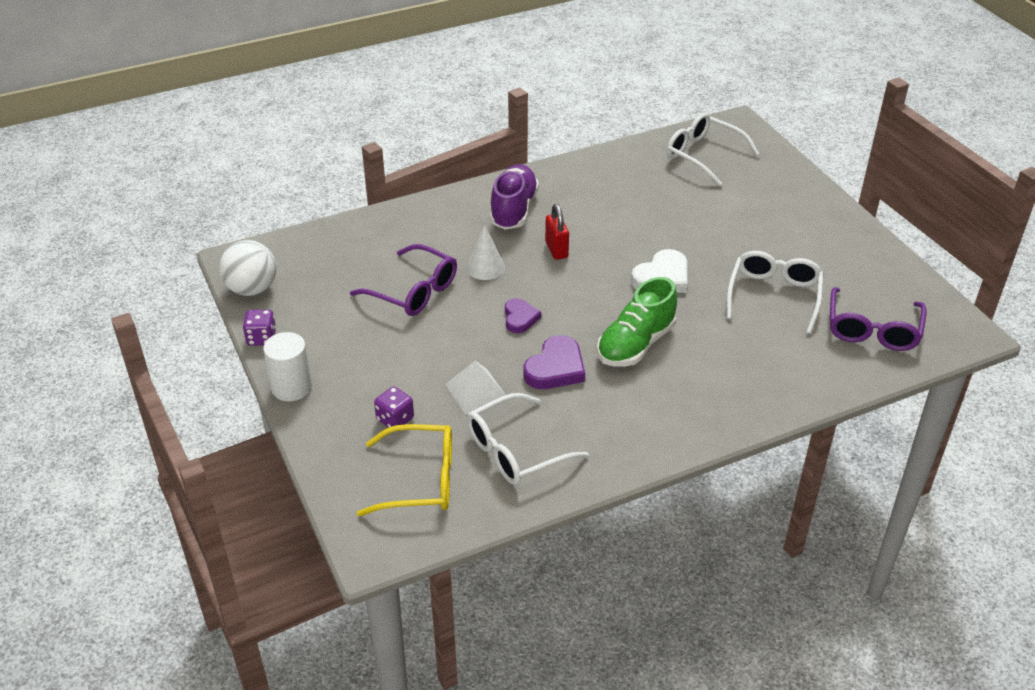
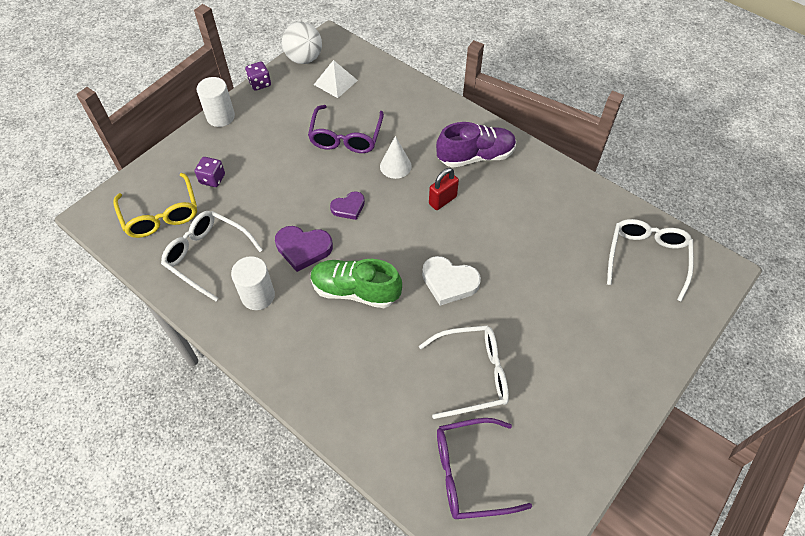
camera: 65 degrees right, 15 degrees up
white pyramid [445,361,506,414] -> white pyramid moved to [314,60,358,98]
none -> white cylinder [231,256,275,310]

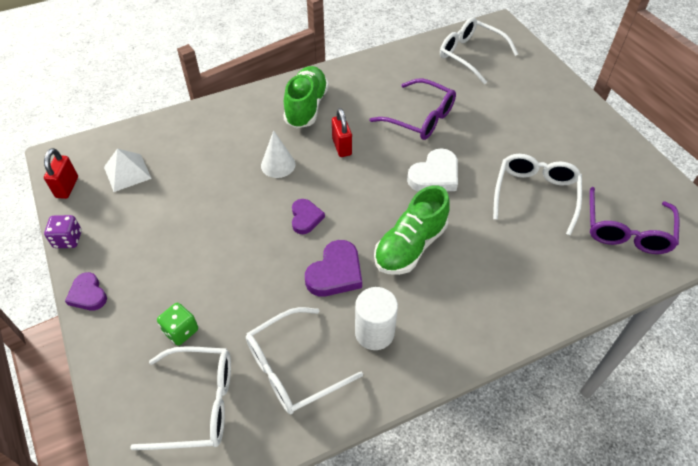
camera: 65 degrees left, 5 degrees down
yellow glasses [113,173,197,238] -> white glasses [130,346,231,450]
purple dice [195,157,225,187] -> green dice [157,303,198,346]
white cylinder [197,77,235,127] -> purple heart [65,272,107,311]
white ball [282,22,322,64] -> red padlock [44,148,78,199]
purple glasses [308,105,384,153] -> purple glasses moved to [369,79,456,140]
purple shoe [436,122,516,168] -> green shoe [283,66,329,128]

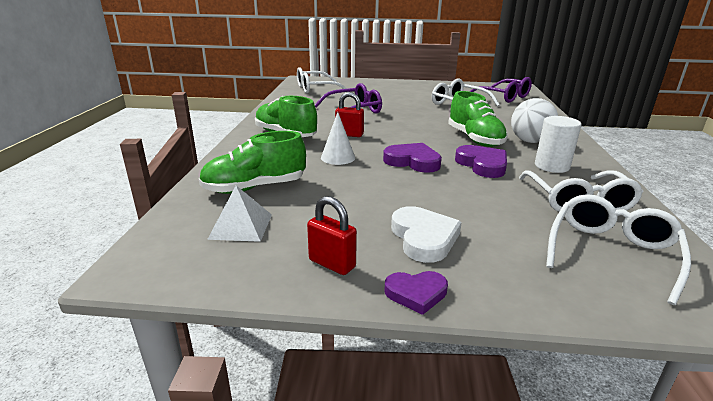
camera: 60 degrees left, 25 degrees down
red padlock [44,148,78,199] -> red padlock moved to [307,196,357,275]
purple dice [44,215,82,248] -> none
green dice [157,303,198,346] -> none
purple heart [292,199,325,234] -> purple heart [383,143,442,173], size x1.54
white heart [407,148,458,191] -> white heart moved to [391,206,462,263]
none -> green shoe [199,131,306,194]
none -> white ball [511,98,558,143]

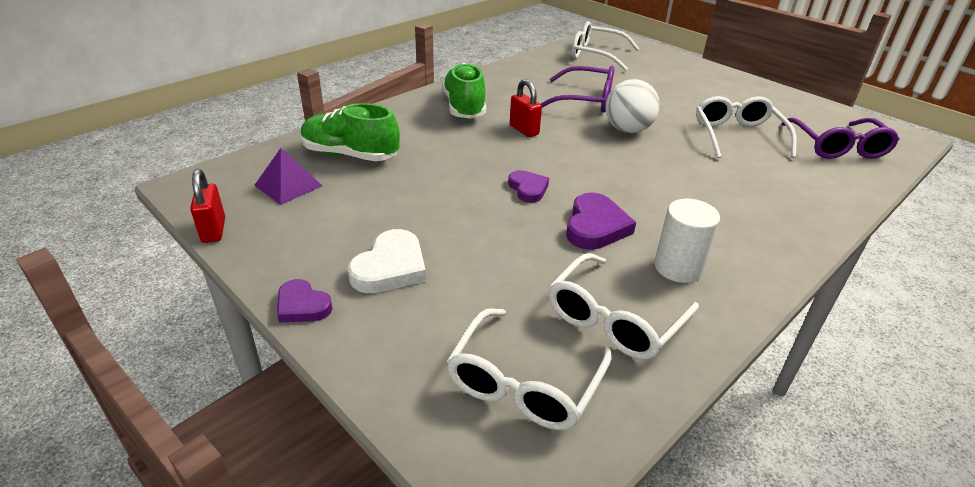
camera: 40 degrees right, 10 degrees up
white pyramid [207,186,272,242] -> purple pyramid [254,148,322,205]
red padlock [307,196,357,275] -> red padlock moved to [190,169,225,243]
white cone [321,112,355,165] -> none
purple heart [383,143,442,173] -> purple heart [508,170,549,203], size x0.65
green shoe [448,91,508,147] -> none
white ball [511,98,558,143] -> white ball moved to [605,79,660,133]
white glasses [546,194,691,305] -> white glasses turned 135 degrees clockwise [446,308,612,430]

